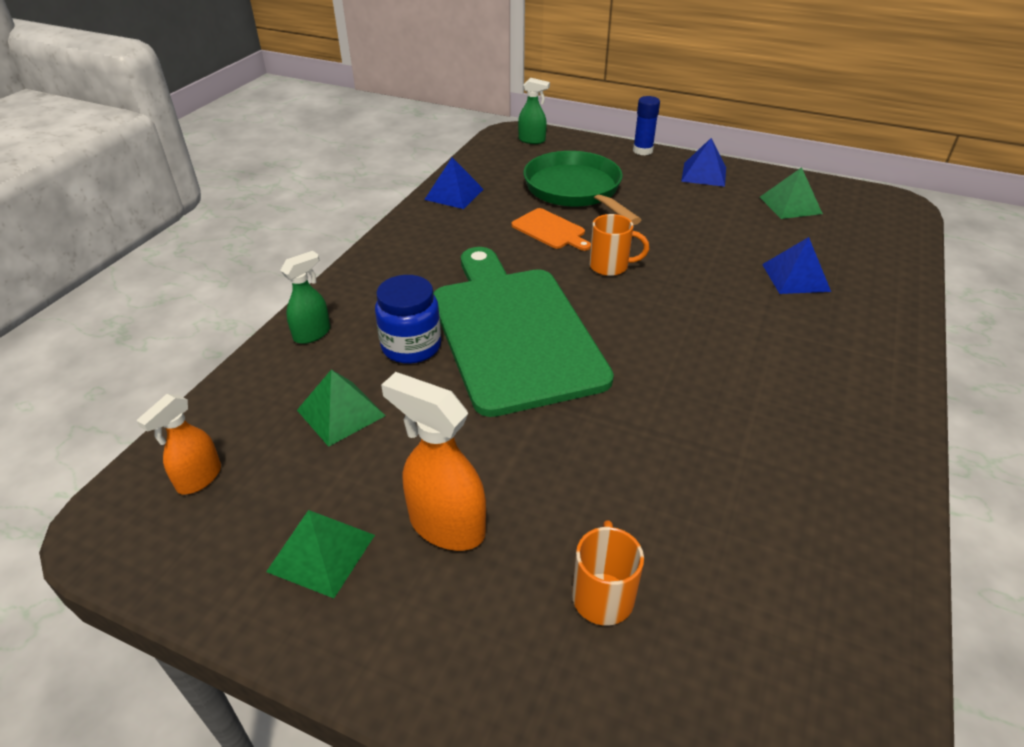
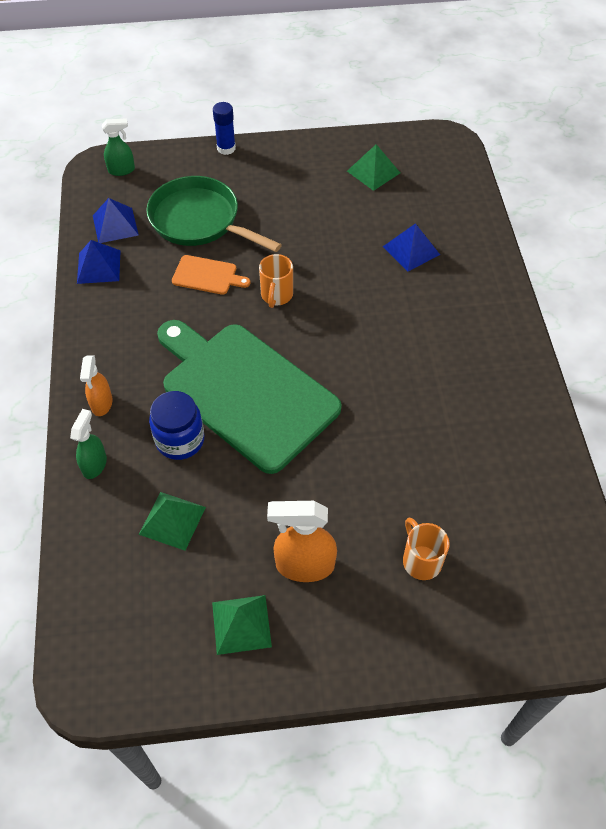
camera: 30 degrees left, 15 degrees up
orange spray bottle [136,394,221,495] -> orange spray bottle moved to [80,356,113,416]
orange mug [589,214,649,276] -> orange mug turned 120 degrees clockwise [259,254,293,308]
blue pyramid [681,138,726,187] -> blue pyramid moved to [93,198,139,243]

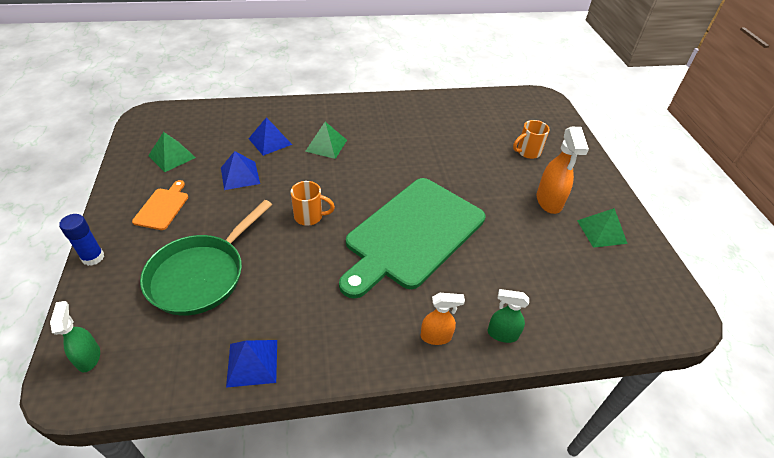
camera: 95 degrees left, 10 degrees down
blue pyramid [93,198,139,243] -> blue pyramid moved to [221,151,260,190]
green pyramid [139,492,206,551] -> green pyramid moved to [305,122,347,159]
blue jar [149,391,204,460] -> none
orange cutting board [172,255,250,295] -> orange cutting board moved to [132,180,188,230]

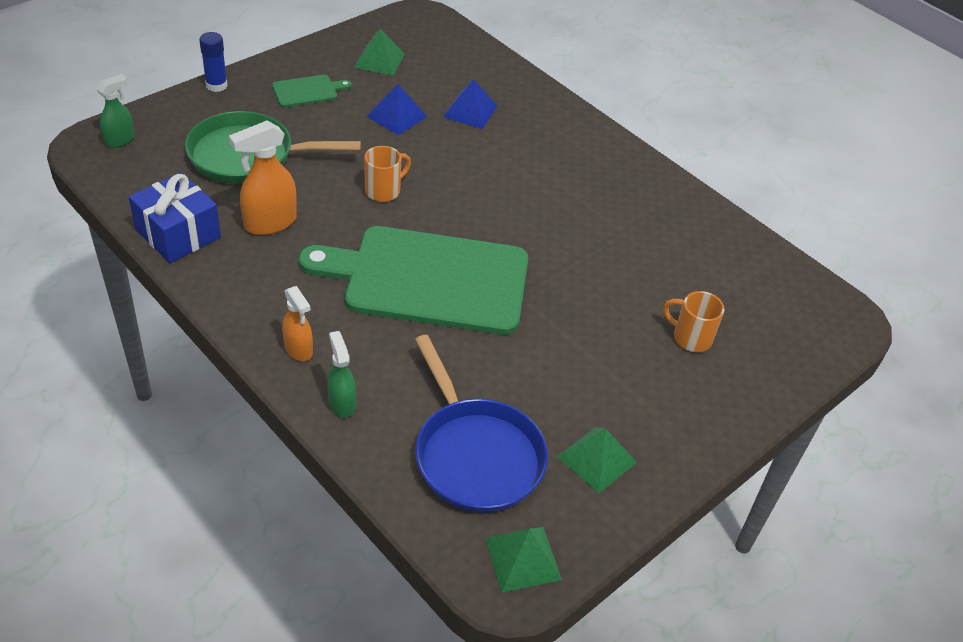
camera: 55 degrees right, 0 degrees up
orange cutting board [132,180,188,230] -> green cutting board [272,75,352,107]
blue pyramid [226,340,277,388] -> blue gift [129,173,221,263]
orange mug [291,181,335,226] -> orange mug turned 105 degrees counterclockwise [364,146,411,202]
green pyramid [305,122,347,159] -> green pyramid moved to [485,527,562,592]
orange spray bottle [537,127,589,214] -> orange spray bottle moved to [229,121,297,235]
none -> blue pan [415,335,548,513]

